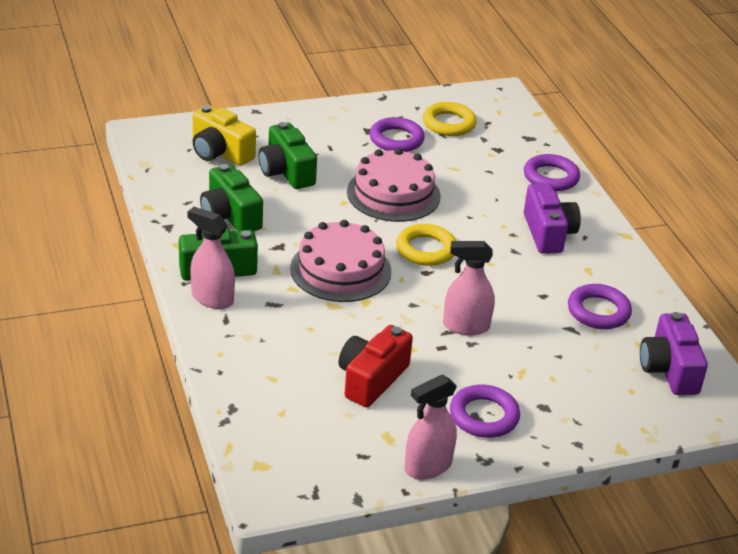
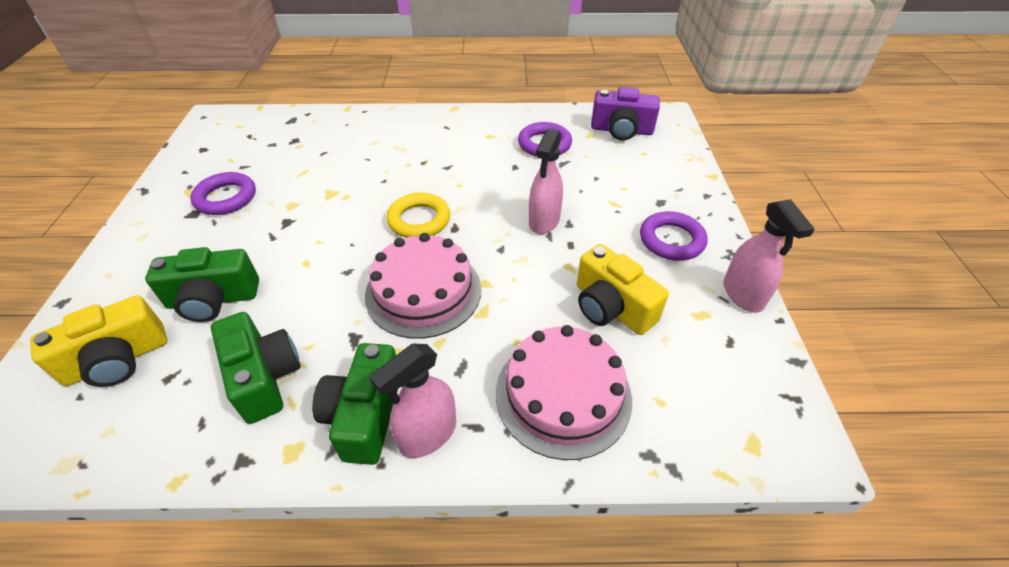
camera: 70 degrees left, 10 degrees up
green camera [200,164,263,231] -> green camera turned 105 degrees counterclockwise [211,312,301,424]
red camera [338,325,413,407] -> yellow camera [577,244,669,335]
pink cake [347,148,441,222] -> pink cake moved to [496,325,632,460]
yellow ring [423,102,477,136] -> none
purple ring [524,154,580,191] -> none
purple camera [524,183,581,254] -> none

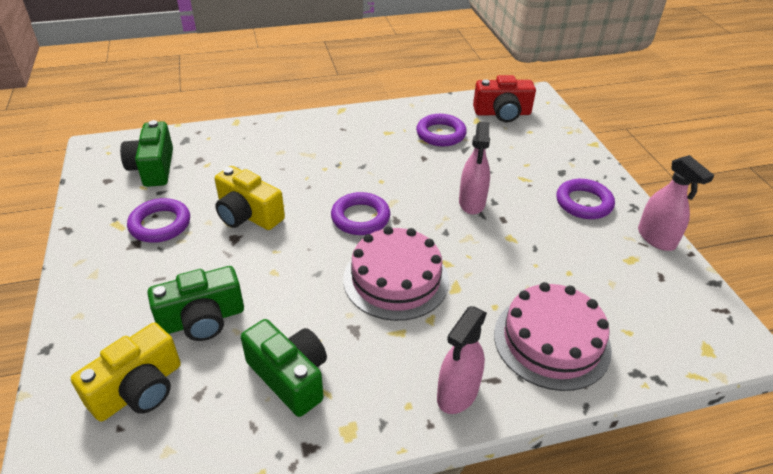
camera: 15 degrees left, 5 degrees down
green camera [312,343,396,465] -> green camera moved to [120,120,173,187]
yellow ring [387,193,450,238] -> purple ring [331,192,390,235]
yellow camera [577,244,669,335] -> yellow camera moved to [215,166,285,230]
purple camera [591,87,660,140] -> red camera [473,75,536,123]

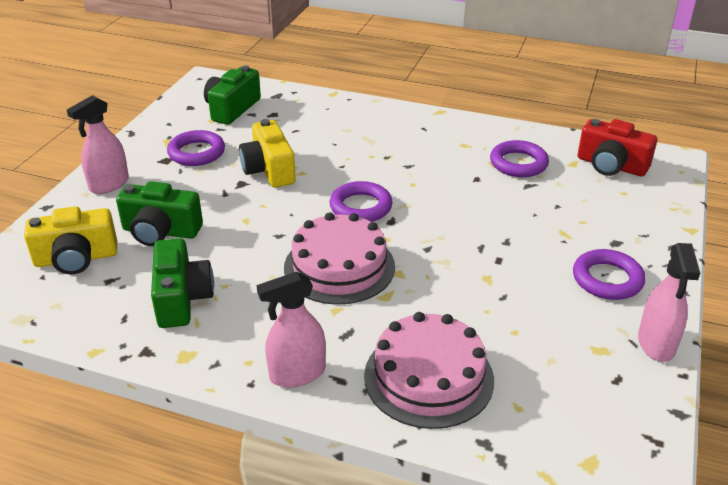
camera: 35 degrees right, 5 degrees down
pink spray bottle [459,122,490,214] -> pink spray bottle moved to [67,95,129,194]

